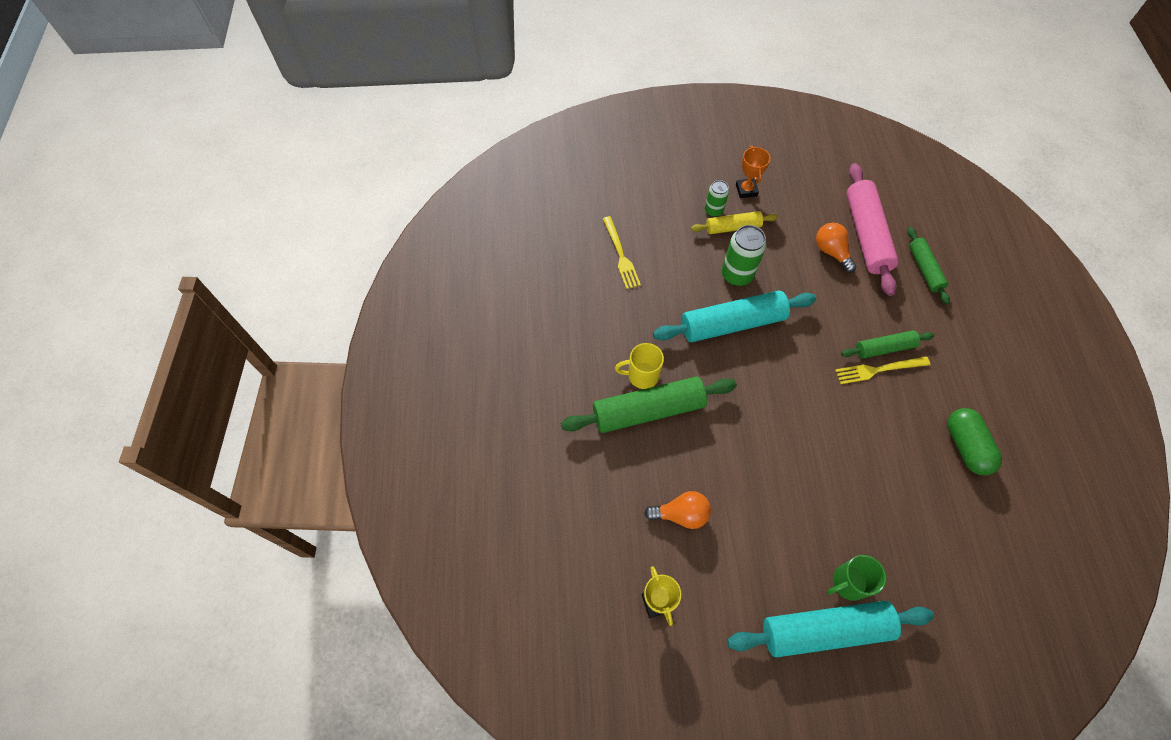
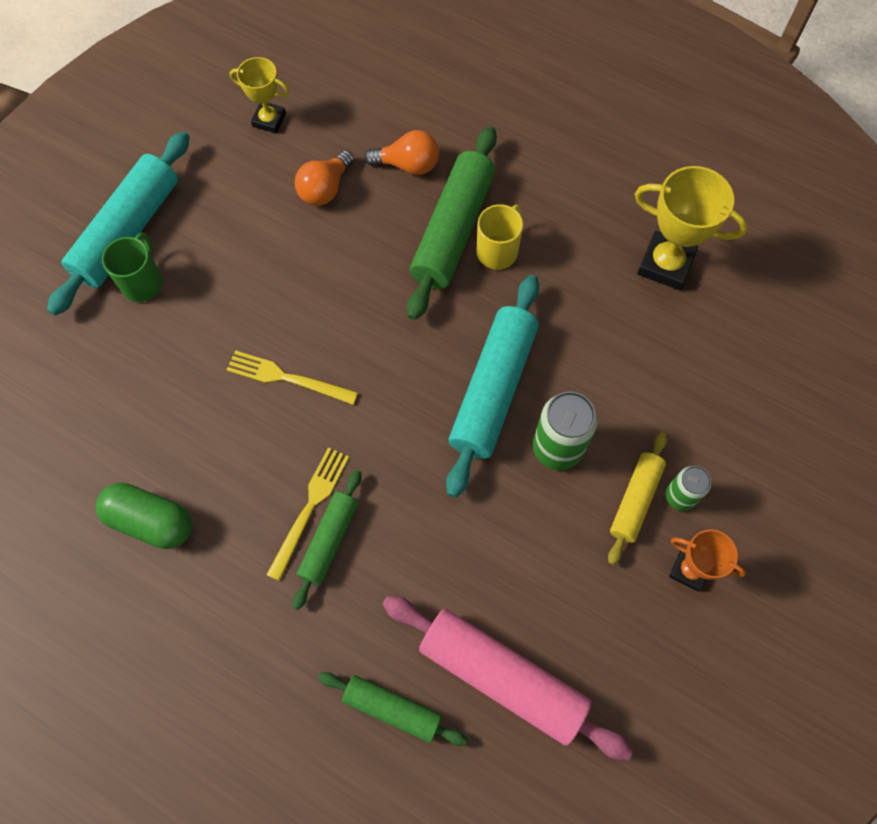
camera: 125 degrees right, 5 degrees up
yellow fork [603,216,641,289] -> yellow fork moved to [227,350,358,405]
orange light bulb [816,223,856,273] -> orange light bulb moved to [364,130,439,175]
none -> yellow trophy [635,166,748,290]

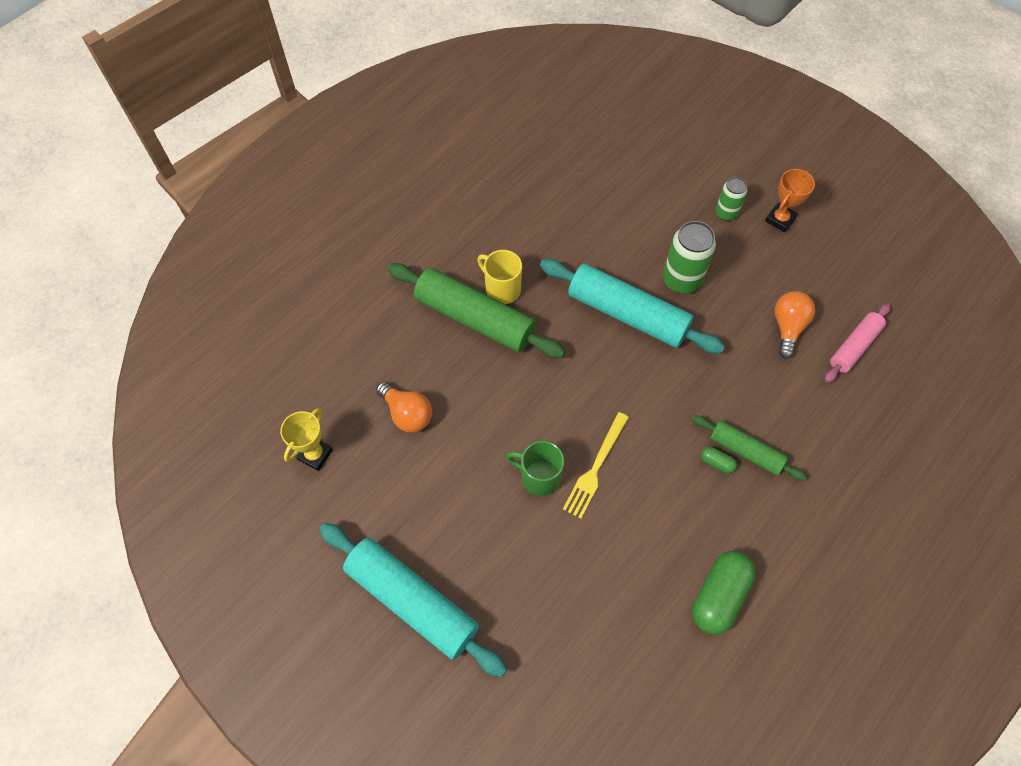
camera: 80 degrees left, 5 degrees down
green mug [102,233,163,302] -> green mug moved to [506,441,564,496]
yellow fork [266,447,349,581] -> green capsule [701,447,737,474]
green rolling pin [318,672,467,746] -> none
orange light bulb [364,130,439,175] -> orange light bulb moved to [775,291,815,359]
pink rolling pin [382,595,633,761] -> pink rolling pin [825,303,891,383], size x0.57
yellow rolling pin [608,433,667,565] -> none
yellow trophy [635,166,748,290] -> none

